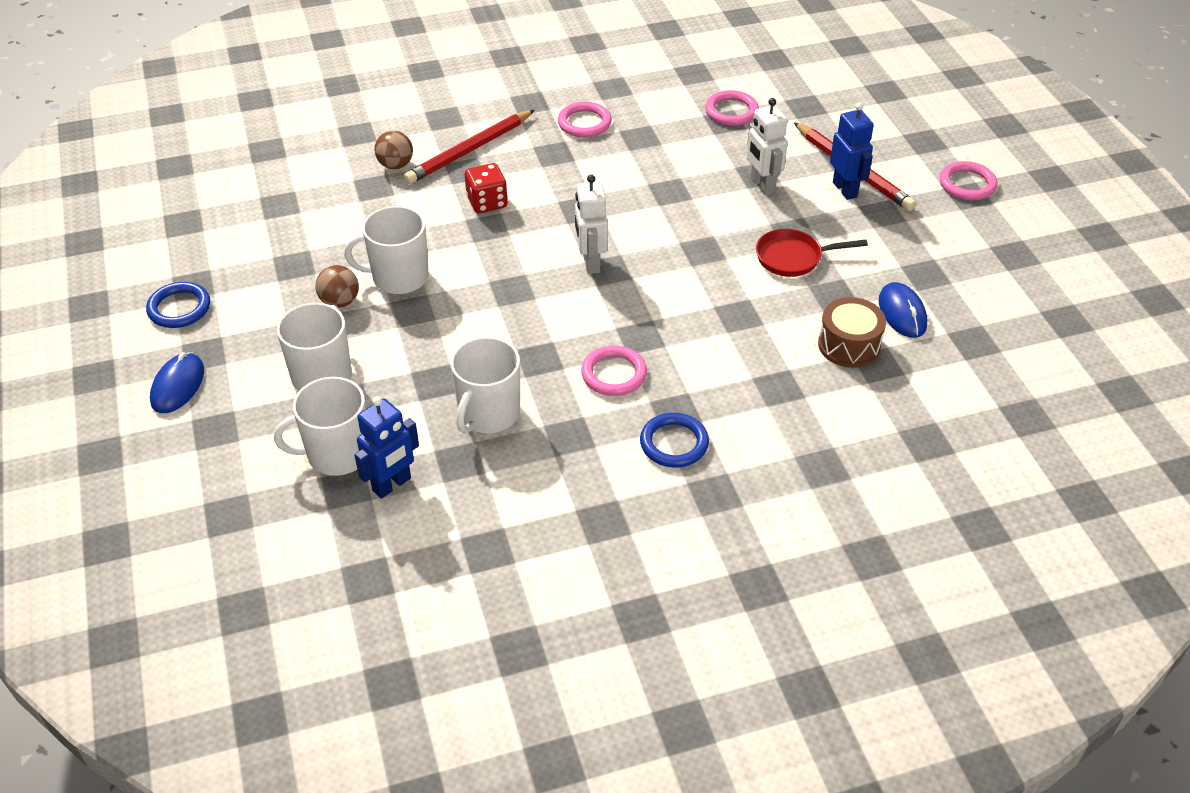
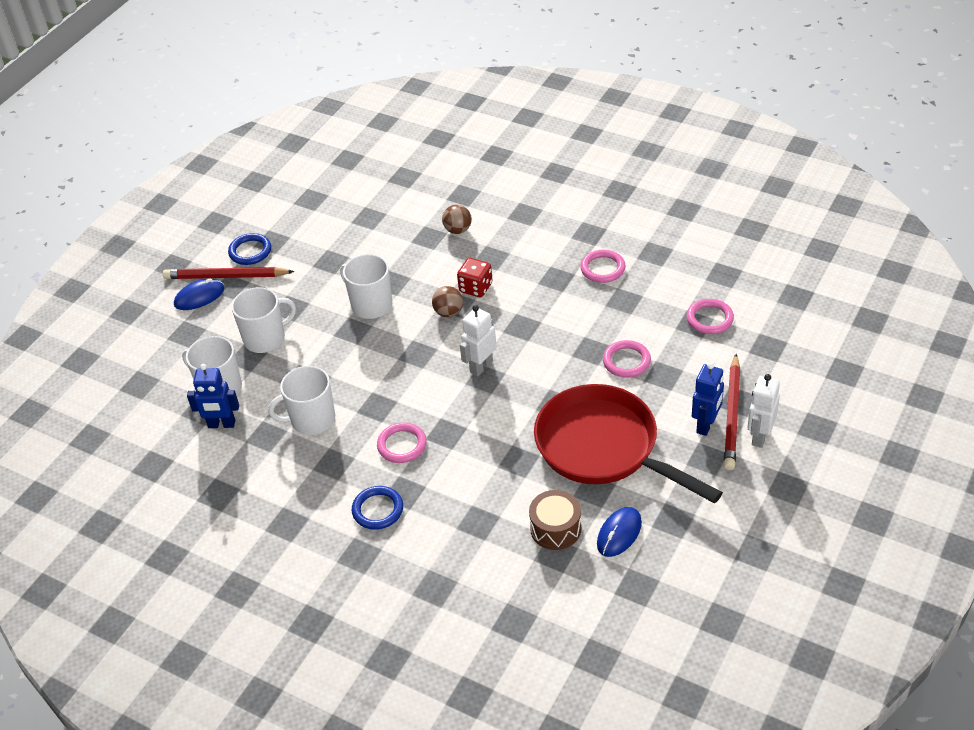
camera: 50 degrees right, 0 degrees up
brown ball [315,265,359,308] -> brown ball moved to [432,286,463,317]
red pencil [403,110,535,184] -> red pencil moved to [163,267,294,279]
white robot [747,98,788,195] -> white robot moved to [747,374,780,448]
red pan [756,229,868,277] -> red pan [534,384,723,503], size x2.21
pink ring [940,161,998,201] -> pink ring moved to [603,340,651,378]

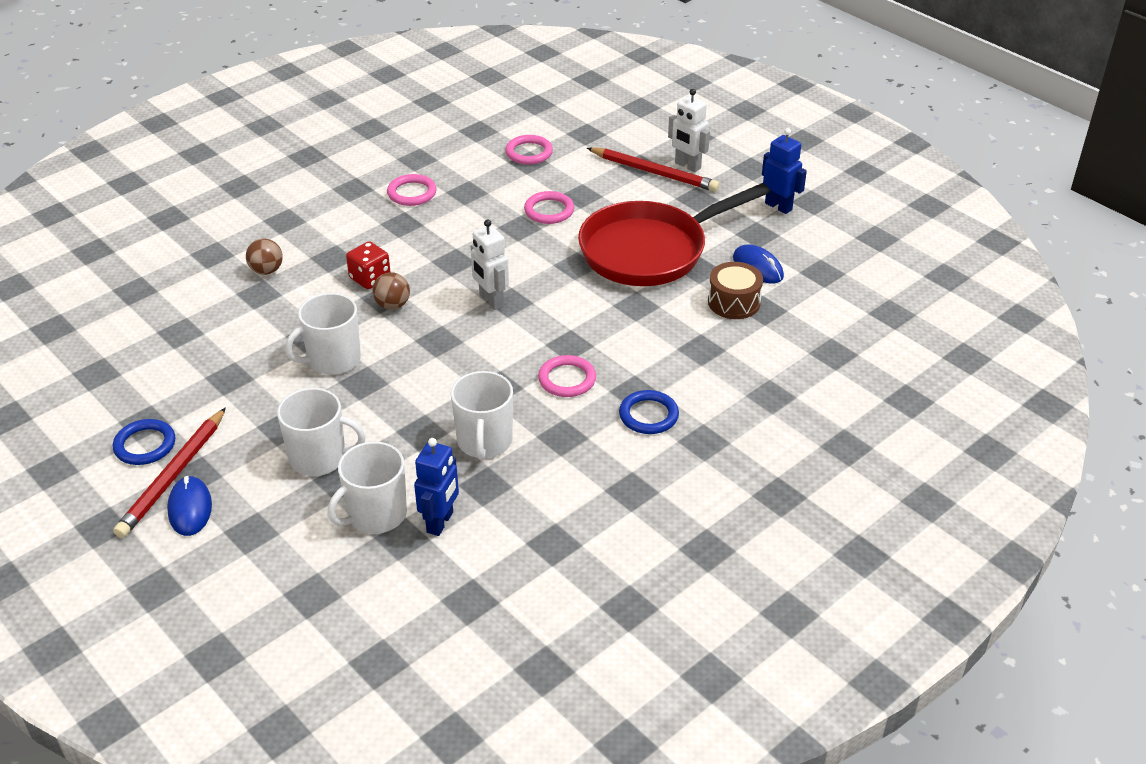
camera: 75 degrees left, 5 degrees down
white mug [231,287,296,353] -> white mug turned 105 degrees clockwise [277,388,365,476]
blue robot [692,362,724,436] -> blue robot moved to [762,128,807,214]

